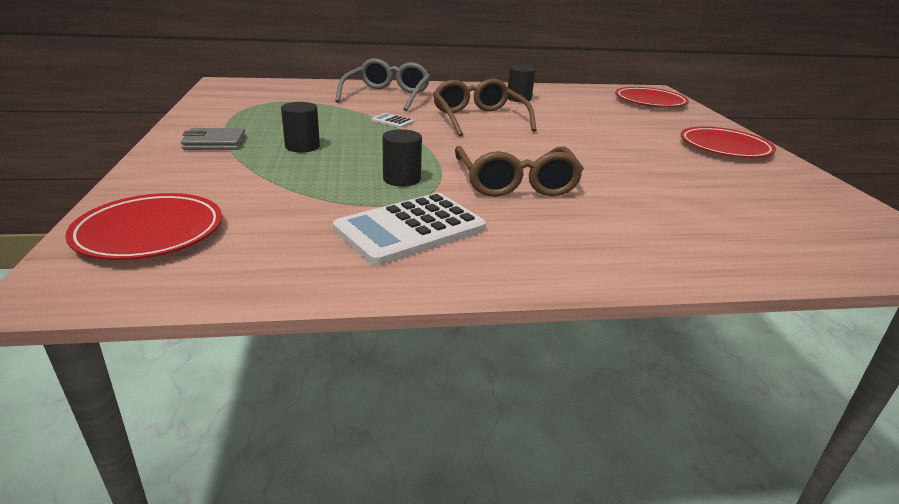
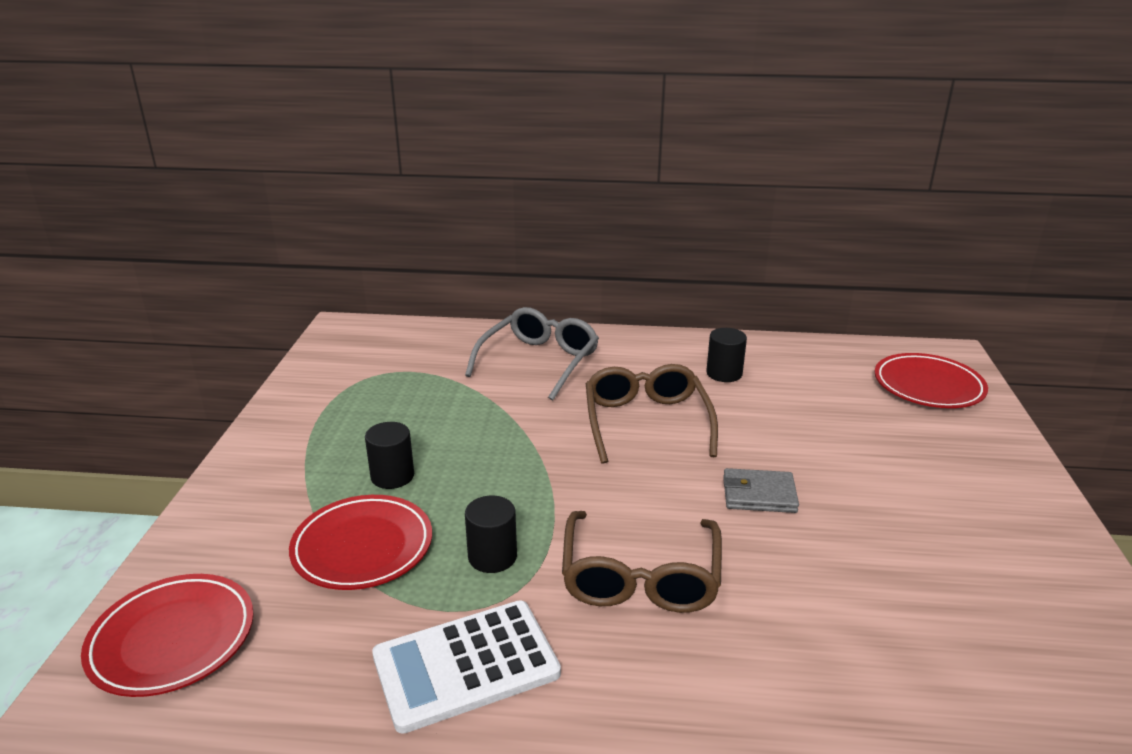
camera: 15 degrees right, 0 degrees up
grey wallet [181,128,246,150] -> grey wallet moved to [723,468,799,513]
white calculator [371,113,414,128] -> none
red plate [681,127,776,158] -> red plate moved to [289,495,432,590]

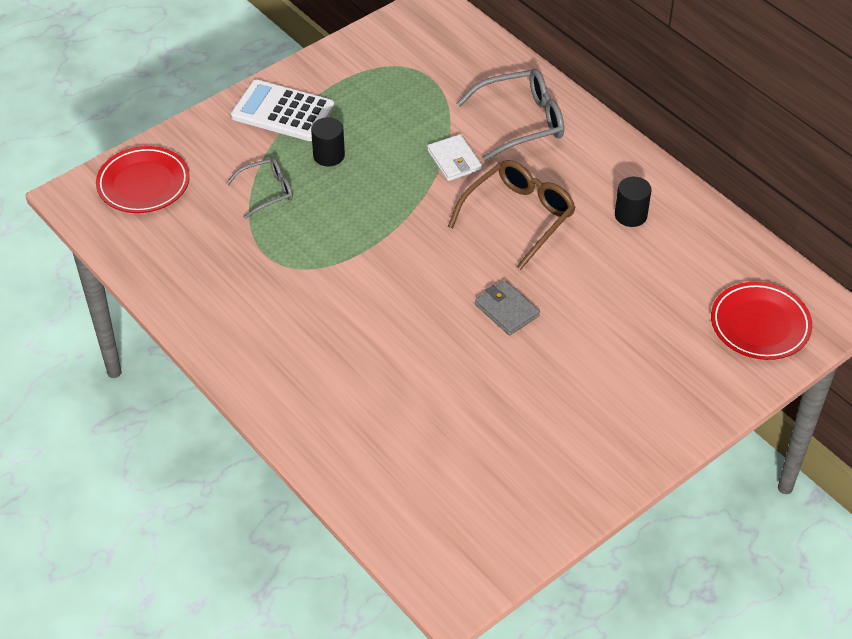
camera: 45 degrees right, 20 degrees up
red plate [289,495,432,590] -> grey glasses [226,158,293,219]
white calculator [372,600,561,734] -> white calculator moved to [231,80,335,141]
black cylinder [465,496,517,573] -> none
brown glasses [562,511,722,613] -> none
none -> white wallet [427,134,482,181]

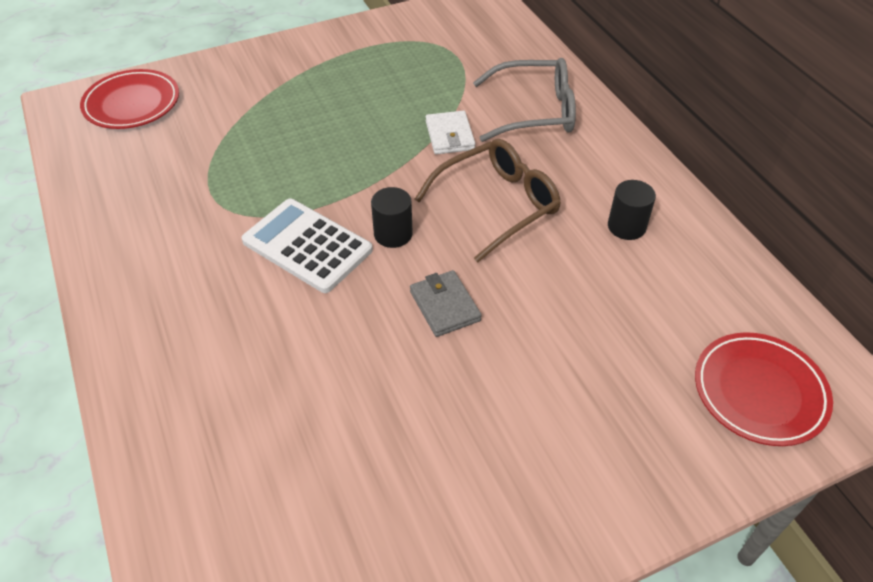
camera: 15 degrees right, 0 degrees up
grey glasses [226,158,293,219] -> none
white calculator [231,80,335,141] -> white calculator moved to [241,199,373,293]
black cylinder [311,117,345,166] -> black cylinder moved to [371,187,413,248]

